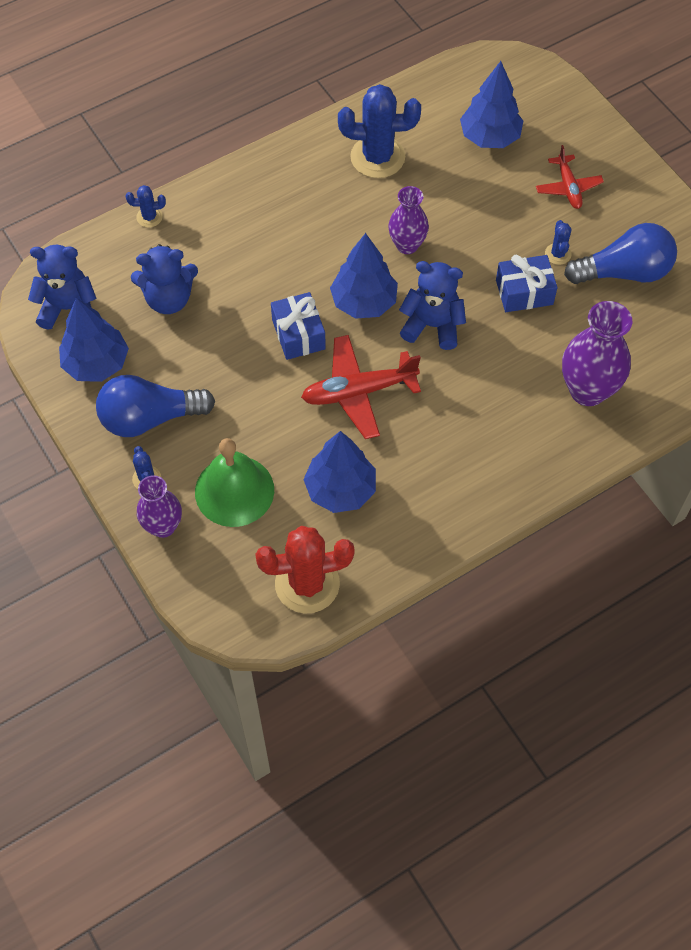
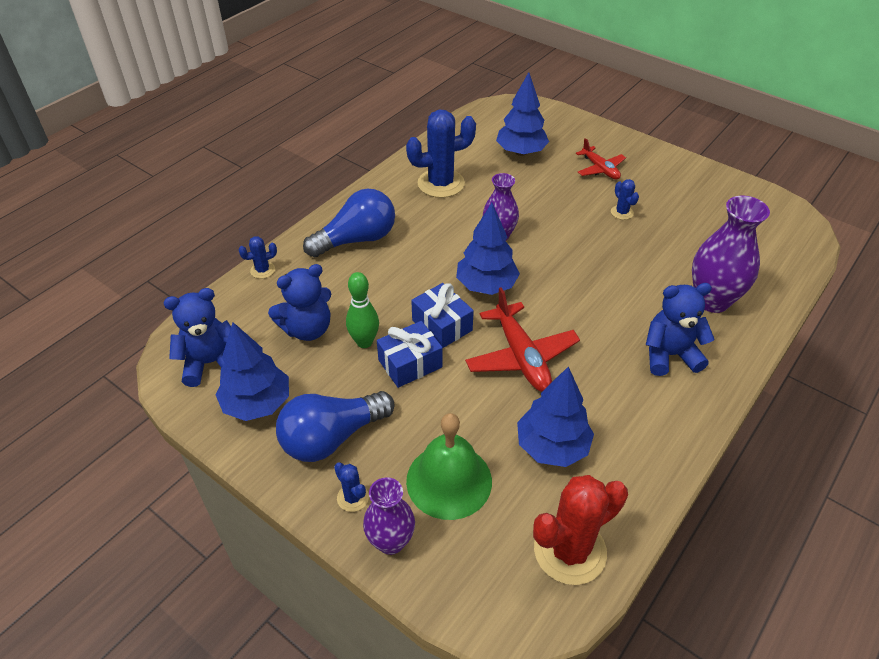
camera: 20 degrees left, 15 degrees down
red plane [301,335,421,439] -> red plane turned 75 degrees counterclockwise [465,287,580,392]
blue teddy bear [399,261,466,350] -> blue teddy bear moved to [646,283,714,376]
blue gift [496,254,558,312] -> blue gift moved to [377,321,443,388]
blue light bulb [564,223,677,284] -> blue light bulb moved to [303,188,395,257]
none -> green bowling pin [346,272,379,348]

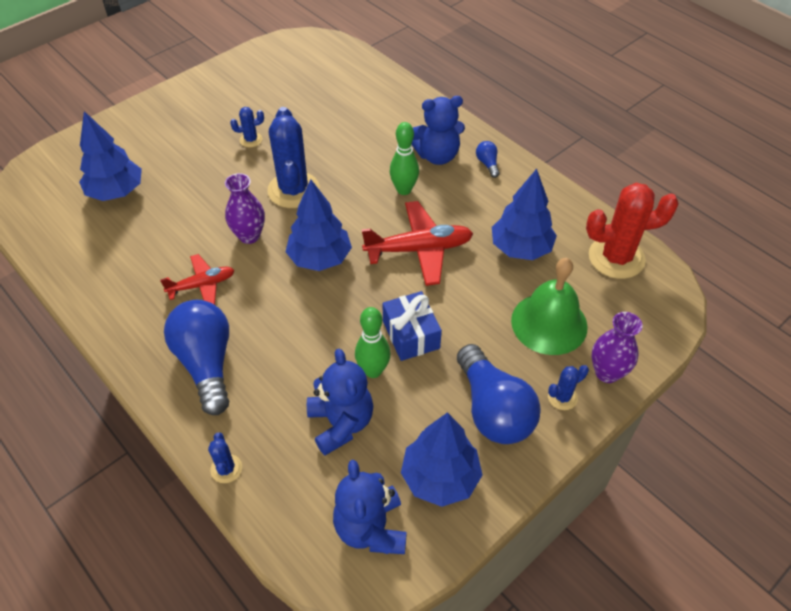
camera: 80 degrees left, 5 degrees up
blue cactus [406,110,476,198] -> blue cactus moved to [267,107,320,208]
blue gift [411,283,474,348] -> none
red cactus [533,475,628,585] -> red cactus turned 75 degrees counterclockwise [586,183,679,279]
red plane [576,138,626,180] -> red plane moved to [160,254,235,305]
blue teddy bear [646,283,714,376] -> blue teddy bear turned 105 degrees counterclockwise [412,96,465,165]
purple vase [692,195,770,313] -> none
none -> green bowling pin [390,122,419,195]
none -> blue light bulb [476,141,500,178]

